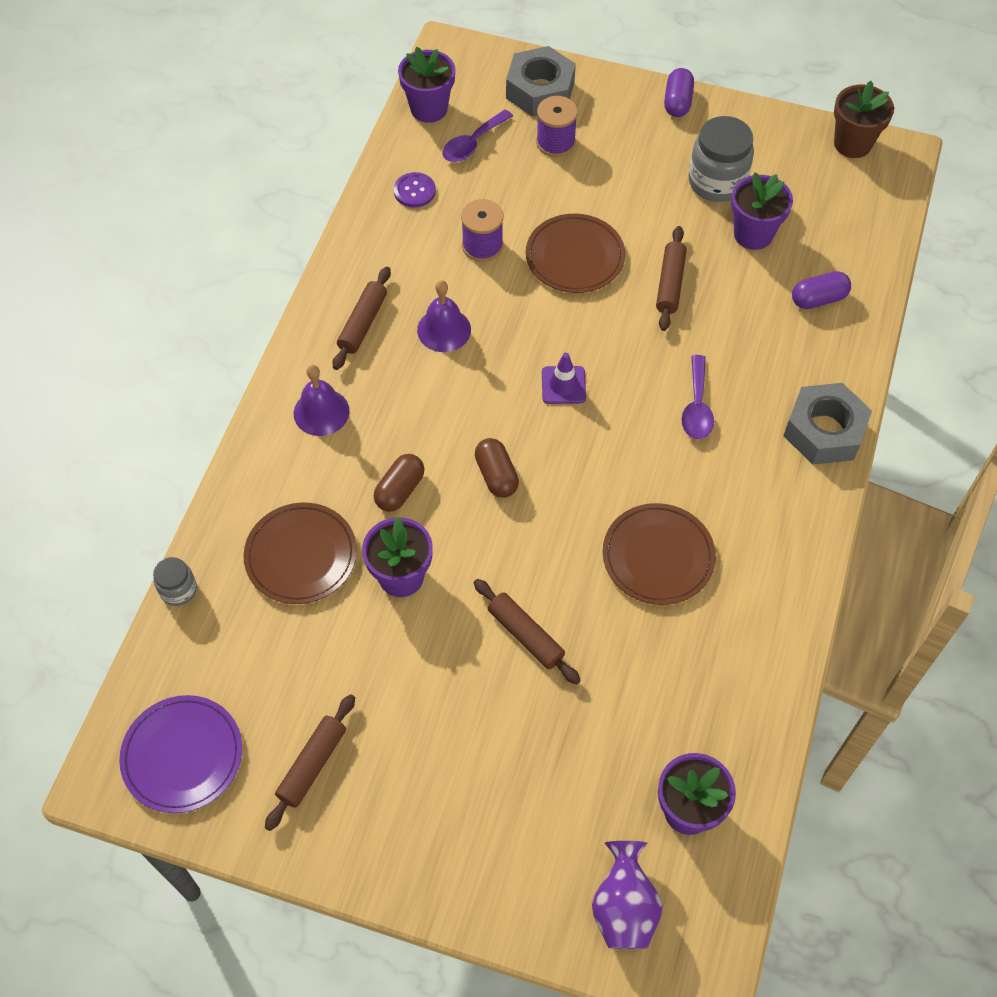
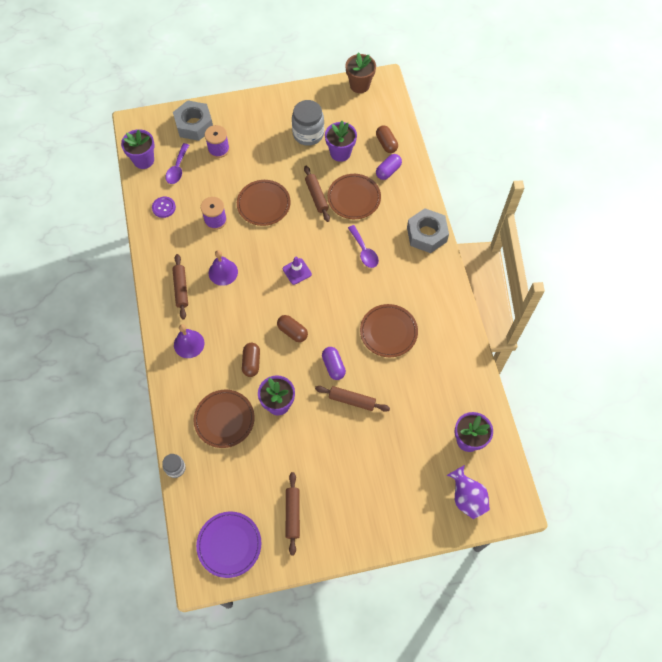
camera: 30 degrees left, 5 degrees up
purple capsule [664,68,694,117] -> purple capsule moved to [322,347,346,380]
none -> brown plate [327,174,381,219]
none -> brown capsule [376,126,398,153]

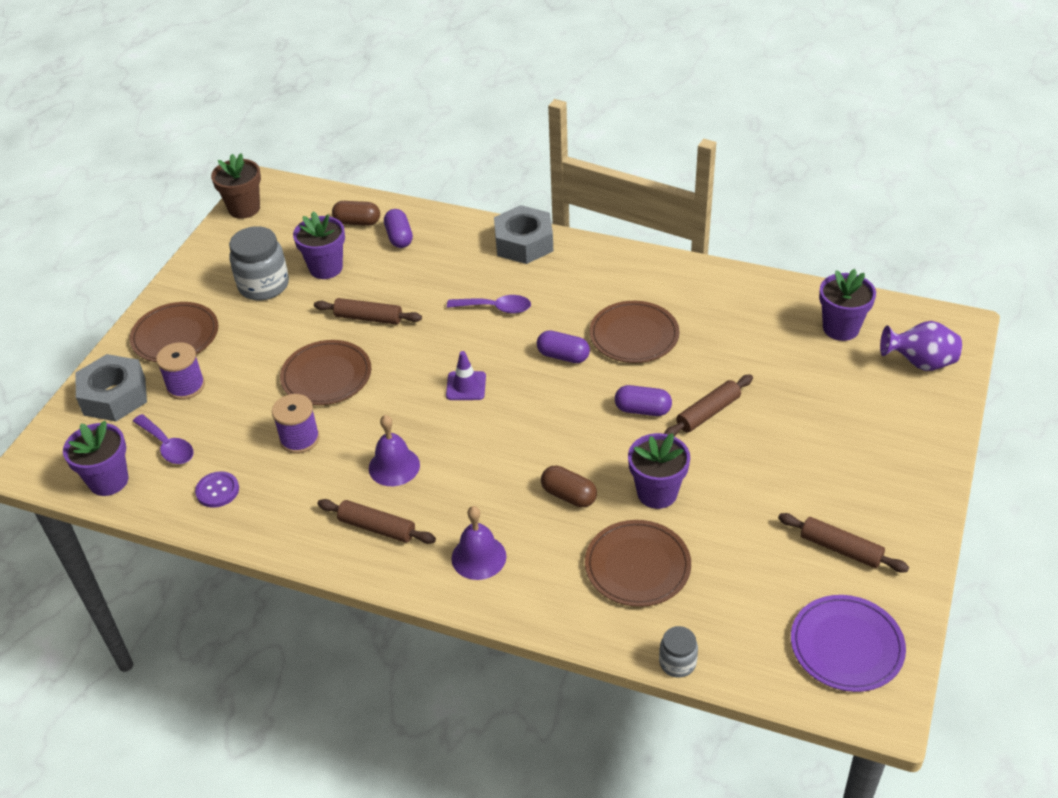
camera: 55 degrees left, 20 degrees down
brown capsule [277,315,308,342] -> none
brown plate [327,174,381,219] -> brown plate moved to [129,302,218,362]
none -> purple capsule [537,330,590,363]

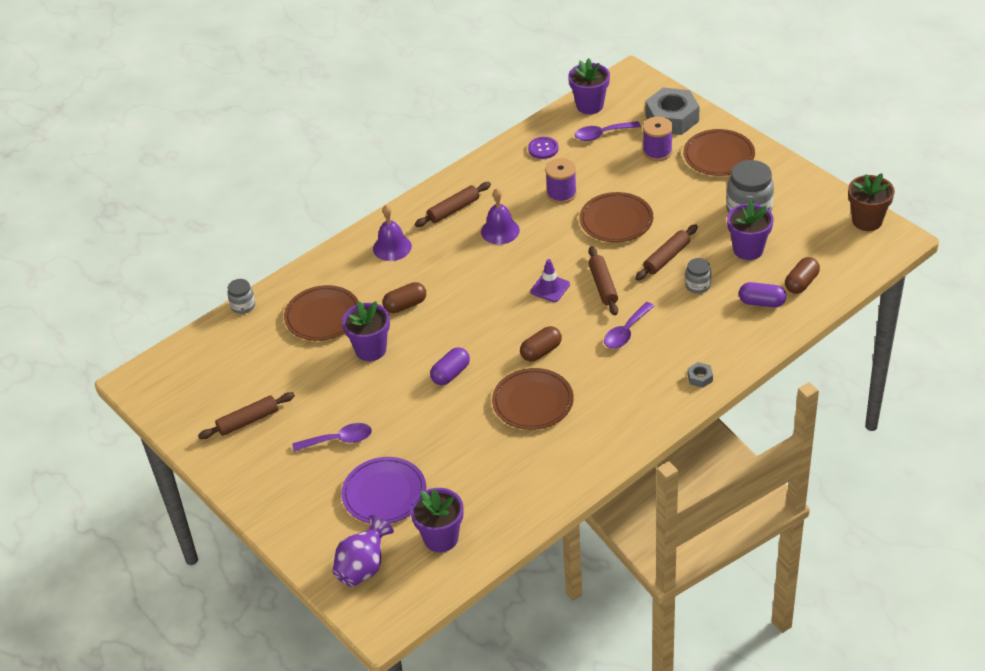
camera: 120 degrees right, 0 degrees up
grey nut [494,205,553,264] -> grey nut [688,362,713,388], size x0.42
purple capsule [537,330,590,363] -> brown capsule [520,326,562,362]
brown rolling pin [664,374,753,437] -> brown rolling pin moved to [588,246,618,315]
purple plate [791,595,906,692] -> purple plate moved to [341,457,426,524]
none -> purple spoon [292,423,372,452]
none -> grey jar [685,258,711,294]

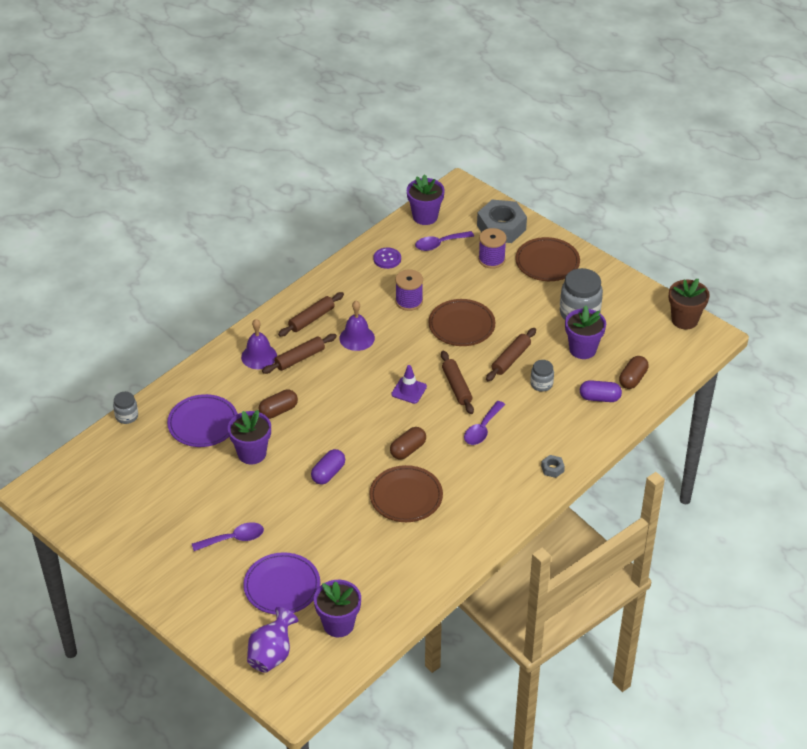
camera: 10 degrees left, 0 degrees up
brown rolling pin [198,392,295,439] -> brown rolling pin moved to [262,334,337,374]
brown plate [284,285,359,341] -> purple plate [167,394,238,447]

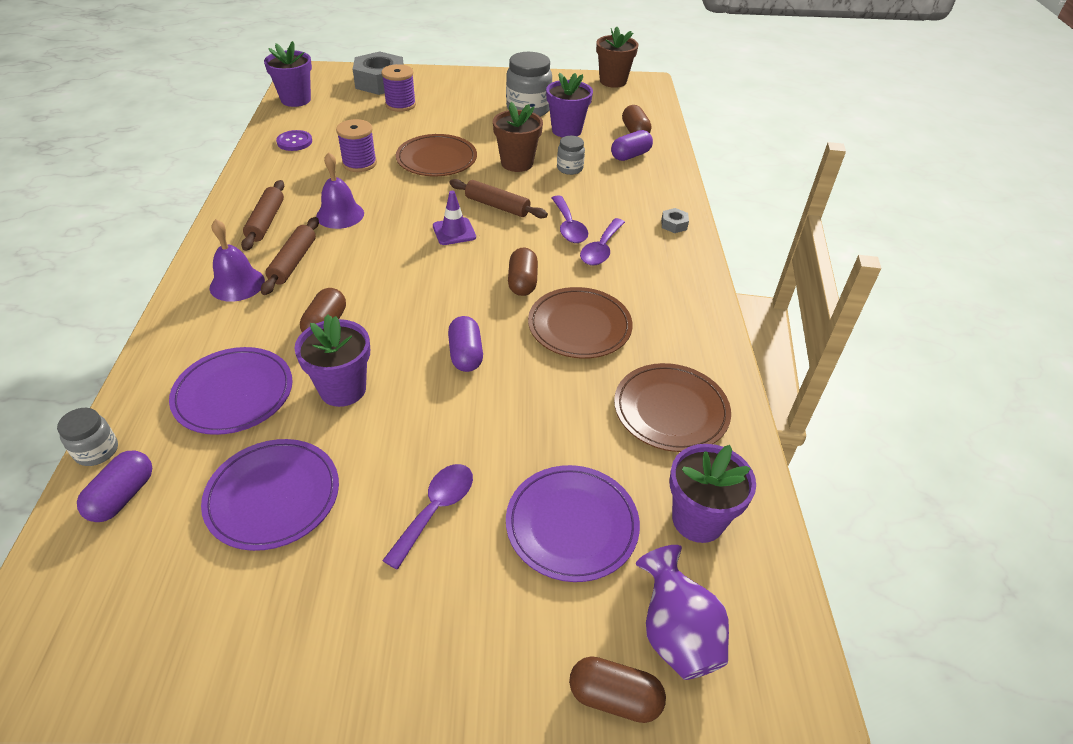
camera: 45 degrees left, 0 degrees up
purple spoon [415,231,474,251] -> purple spoon moved to [580,218,625,266]
brown rolling pin [486,328,536,381] -> brown flower pot [493,102,543,172]
brown plate [515,237,580,281] -> brown plate moved to [614,363,731,452]
none -> purple capsule [77,451,152,522]
none -> purple plate [201,439,339,551]
none -> brown capsule [569,656,666,723]

